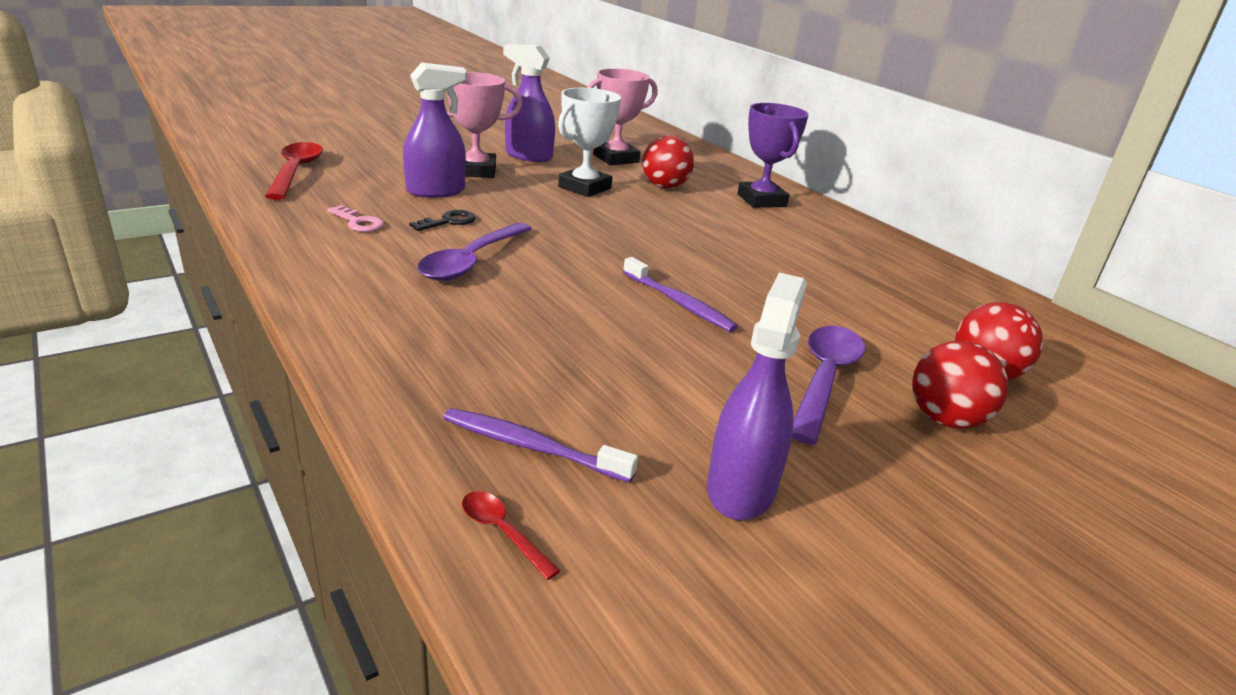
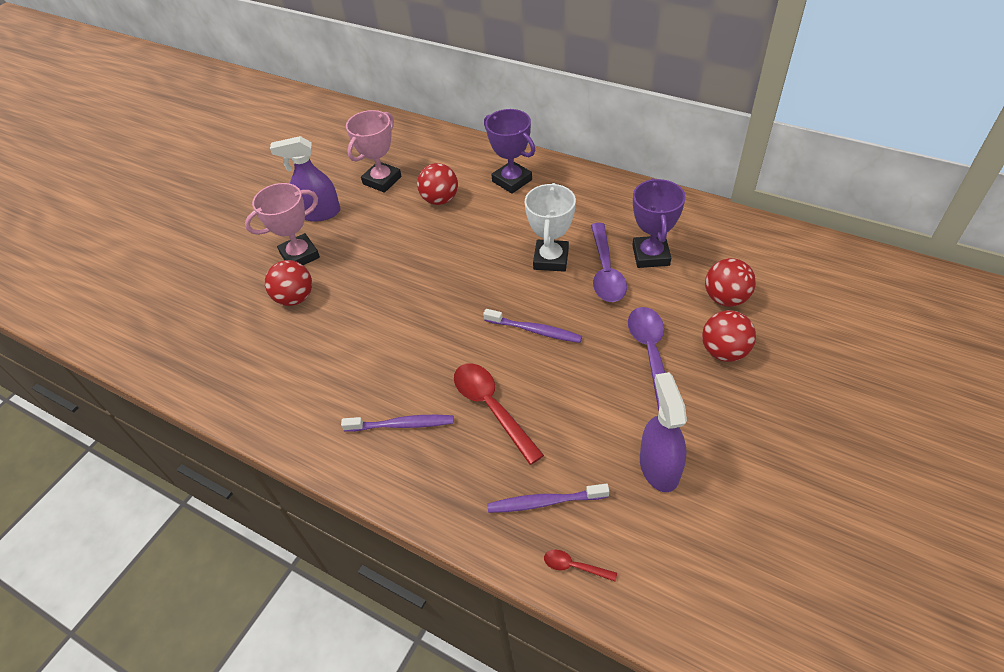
camera: 20 degrees left, 20 degrees up
red spoon [265,142,323,200] -> red spoon moved to [454,363,544,465]
pink key [327,205,384,232] -> none
purple spray bottle [403,63,467,198] -> red ball [265,260,312,306]
black key [409,210,476,231] -> none
purple spoon [417,223,532,281] -> purple spoon moved to [591,223,627,302]
white trophy [558,88,621,197] -> white trophy moved to [525,183,576,272]
none -> purple toothbrush [341,415,454,432]
none -> purple trophy [632,178,686,268]

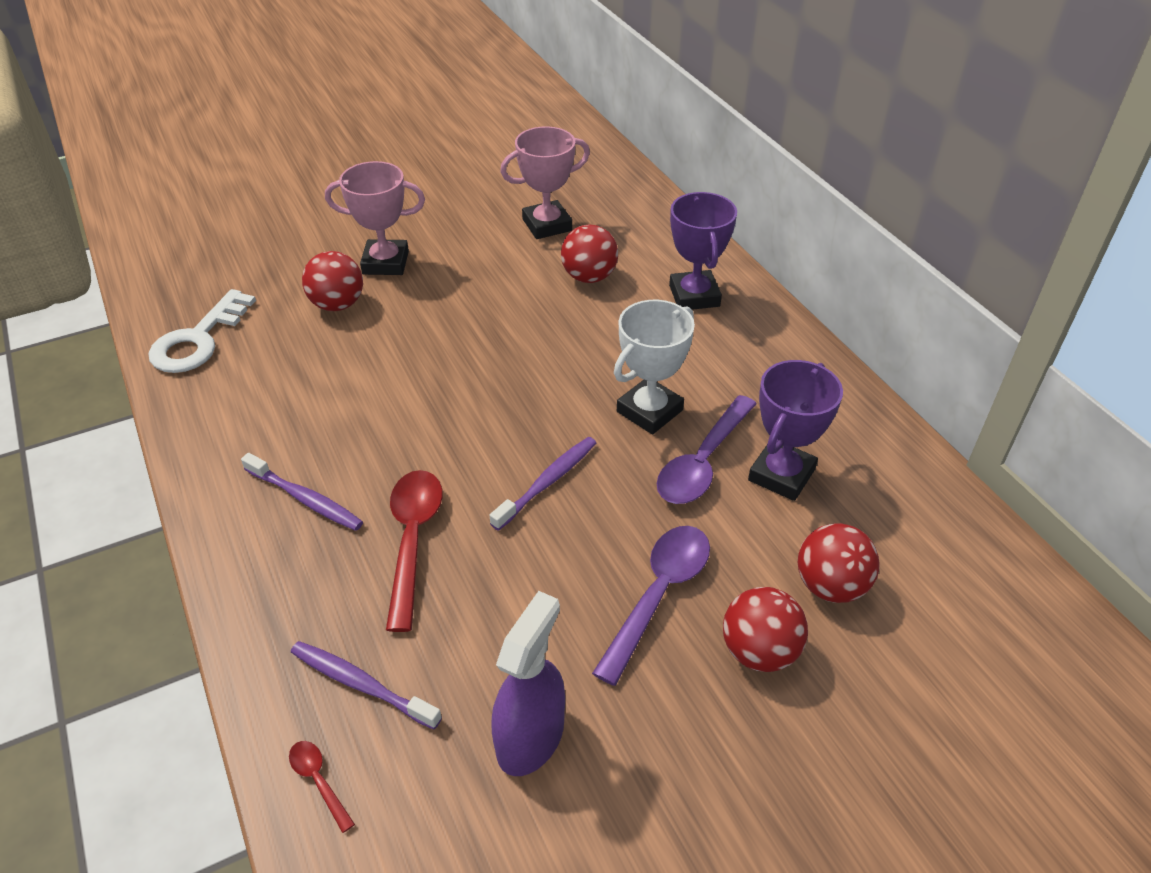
camera: 30 degrees right, 5 degrees down
purple spray bottle [270,136,341,222] -> none
purple toothbrush [483,309,582,343] -> purple toothbrush turned 105 degrees counterclockwise [490,437,596,531]
none -> white key [149,289,256,373]

